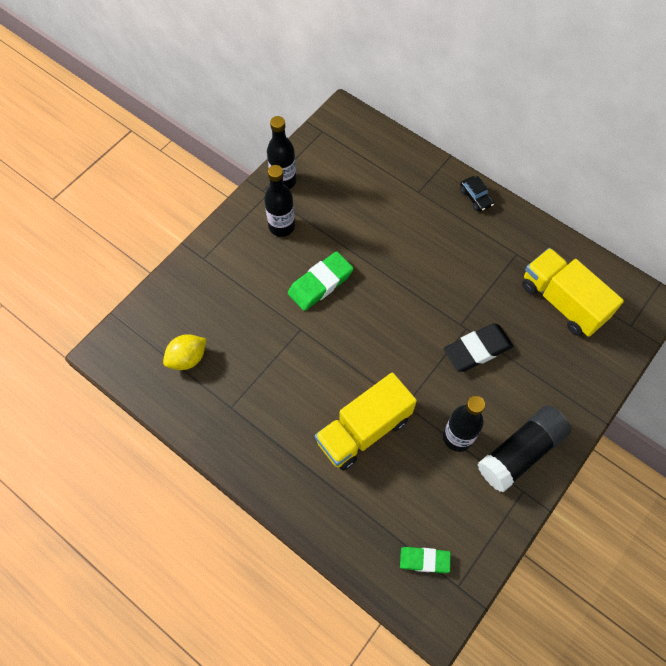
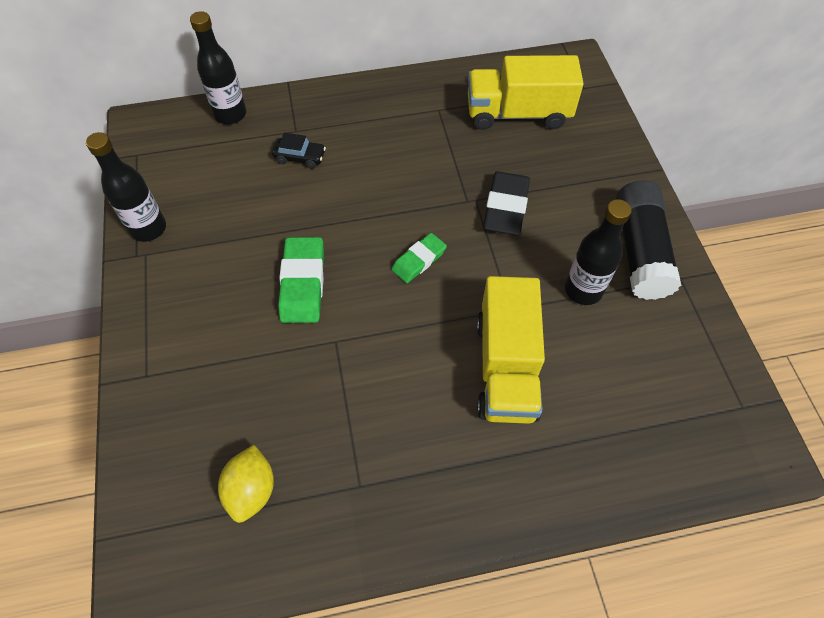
camera: 50 degrees left, 5 degrees down
black bottle [264,165,295,237] -> black bottle moved to [190,11,246,124]
green eraser [400,547,451,573] -> green eraser moved to [392,233,447,283]
black car [460,176,494,212] -> black car moved to [272,133,326,169]

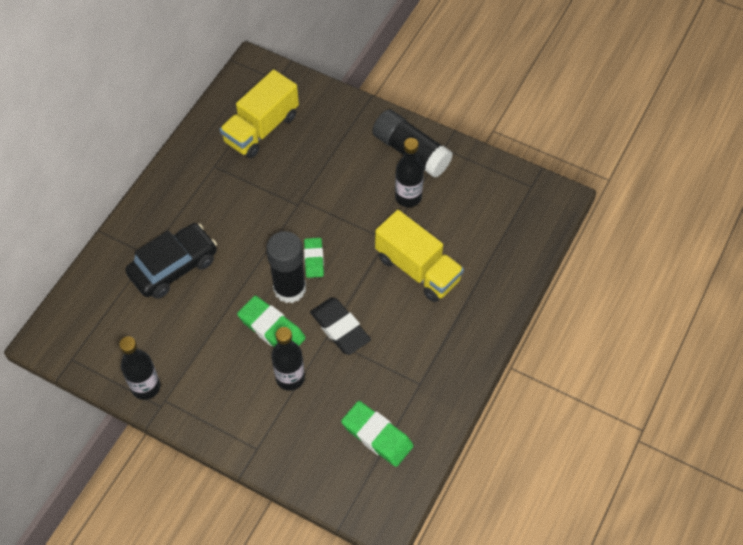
camera: 50 degrees left, 0 degrees up
black bottle [190,11,246,124] -> black bottle moved to [272,327,305,391]
yellow lemon [218,445,274,523] -> green eraser [341,401,414,467]
black car [272,133,326,169] -> black car [125,223,217,299], size x2.15
black eraser [483,171,530,235] -> black eraser moved to [310,297,371,355]
none -> black glue stick [266,231,306,303]

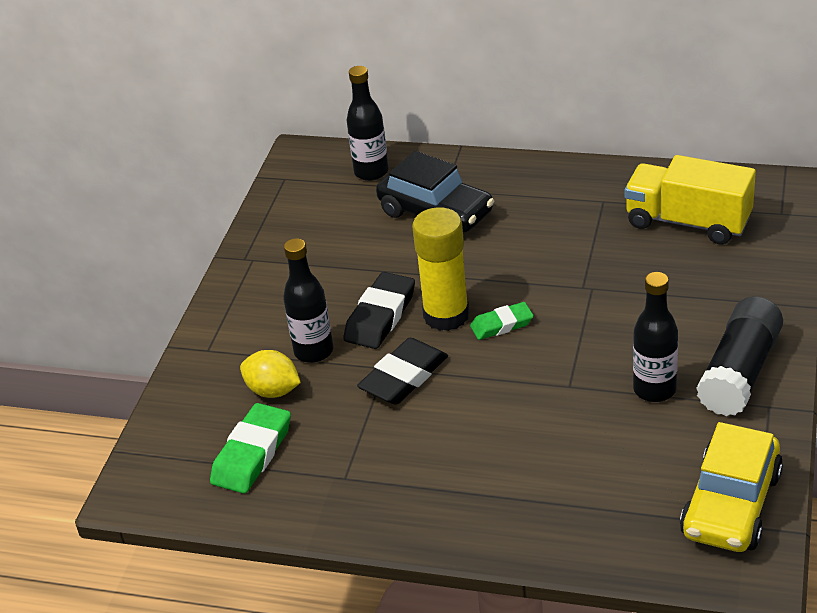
camera: 80 degrees right, 20 degrees down
black bottle [119,336,160,400] -> black bottle moved to [347,66,389,181]
green eraser [237,295,306,347] -> black eraser [343,272,415,349]
black glue stick [266,231,306,303] -> yellow glue stick [412,207,469,331]
yellow truck [375,210,464,302] -> none
none -> yellow lemon [240,350,301,398]
none -> yellow car [680,422,783,552]

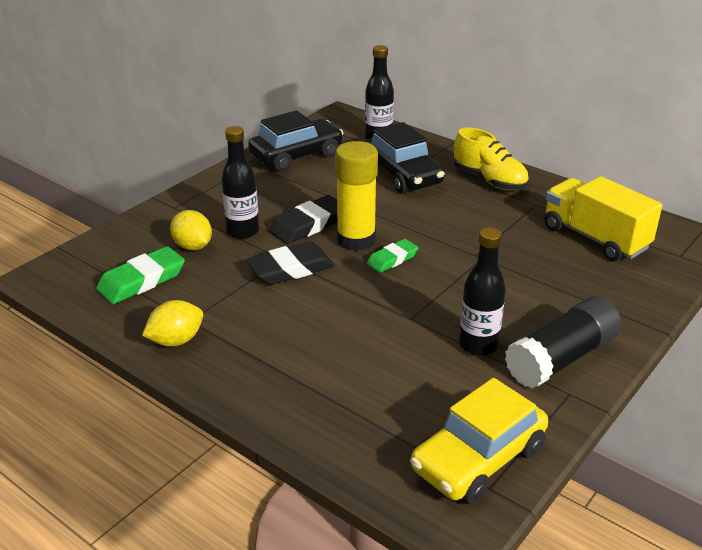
camera: 20 degrees right, 5 degrees down
green eraser [470,302,534,340] -> green eraser turned 45 degrees counterclockwise [367,239,418,273]
none -> yellow lemon [142,300,203,347]
none -> black car [248,110,343,172]
none -> yellow shoe [454,127,529,191]

